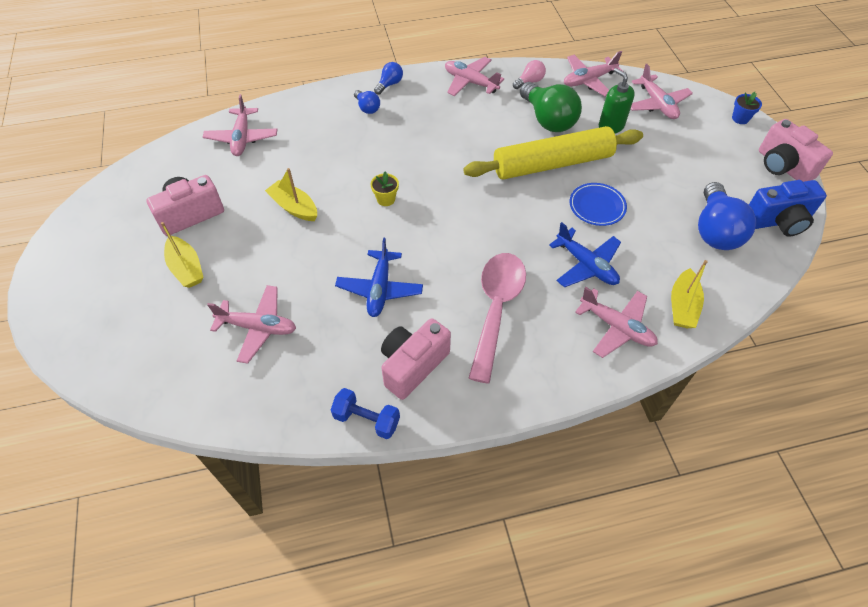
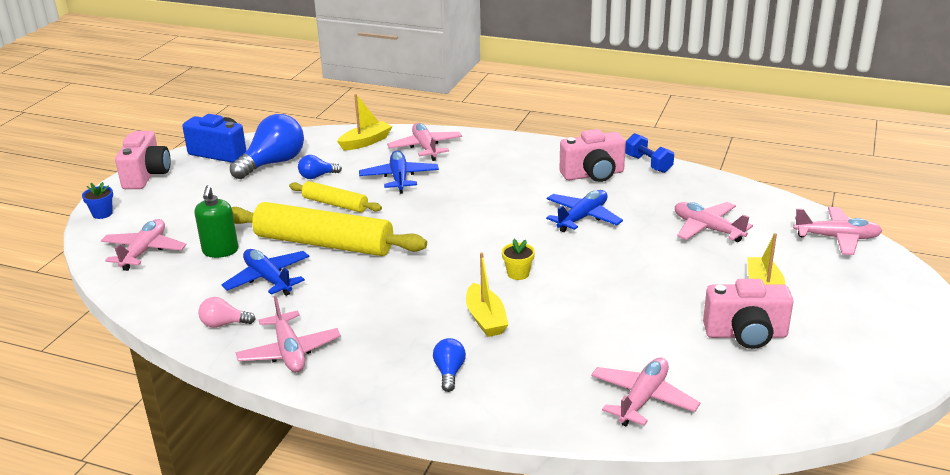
camera: 145 degrees left, 25 degrees down
yellow boat [265,168,317,221] -> yellow boat moved to [466,253,509,337]
blue light bulb [374,62,403,95] -> blue light bulb moved to [298,155,342,179]
pink spoon [468,253,526,384] -> none
green light bulb [520,82,582,132] -> blue plane [221,249,309,296]
pink plane [564,51,624,96] -> pink plane moved to [793,207,882,255]
blue plate [570,183,627,226] -> yellow rolling pin [289,181,382,213]

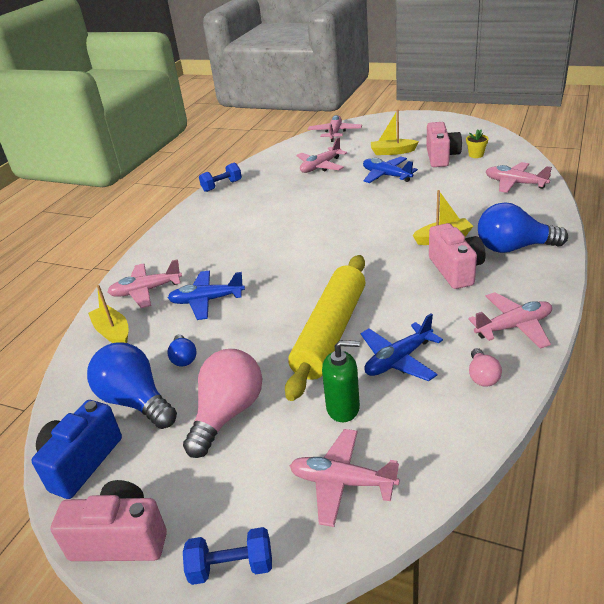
camera: 85 degrees left, 5 degrees up
blue flower pot [82,182,113,219] -> blue dumbbell [183,527,272,585]
yellow rolling pin [289,181,382,213] -> none
blue light bulb [433,338,466,392] -> blue light bulb [478,202,568,253], size x2.02
yellow flower pot [502,239,535,280] -> yellow flower pot moved to [466,129,489,158]
blue plane [546,190,623,232] -> blue plane moved to [363,156,418,183]
pink camera [560,129,626,182] -> pink camera moved to [429,223,486,289]
none -> pink light bulb [183,349,262,458]

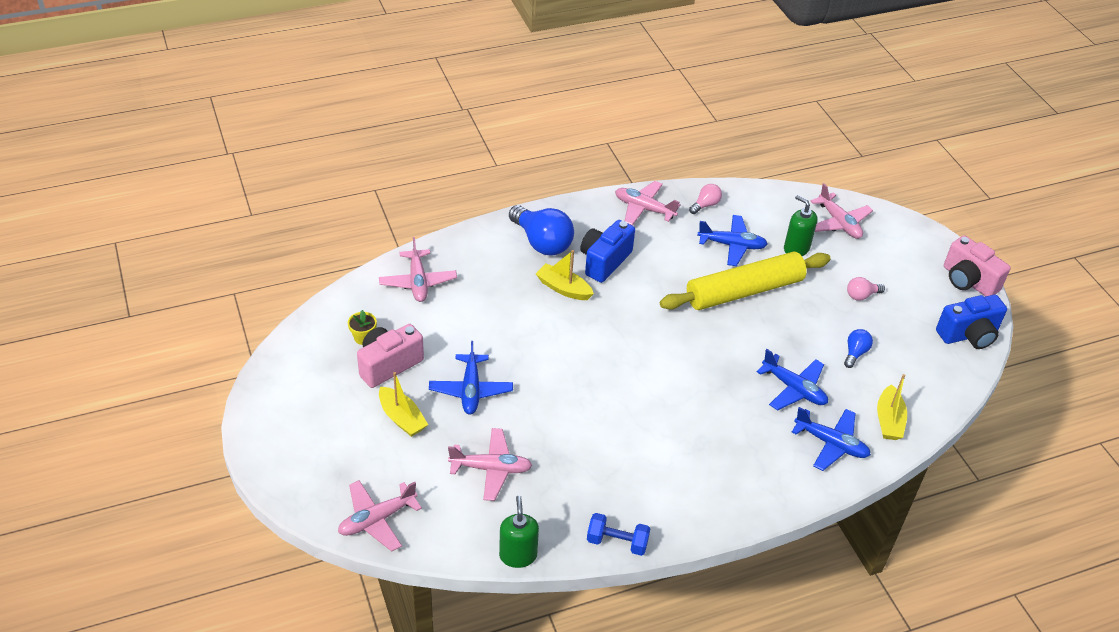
camera: 140 degrees left, 10 degrees up
blue light bulb [87,343,177,429] -> none
pink plane [108,259,182,308] -> blue plane [792,407,871,471]
pink light bulb [183,349,262,458] -> pink light bulb [847,277,885,301], size x0.49
blue dumbbell [183,527,272,585] -> none
pink camera [429,223,486,289] -> blue camera [580,220,635,283]
none -> green soap dispenser [499,496,539,568]

